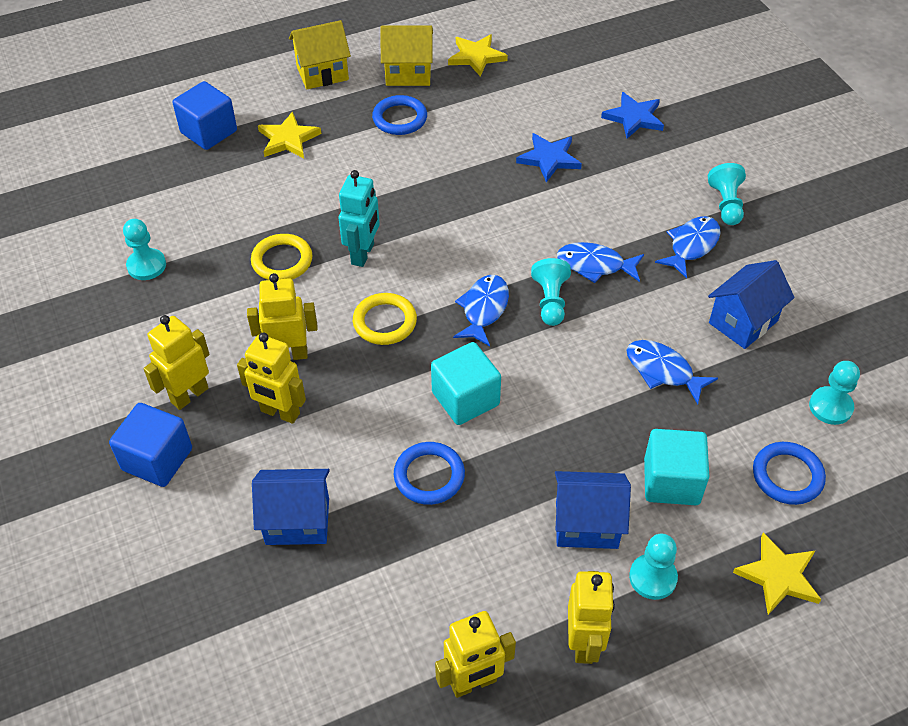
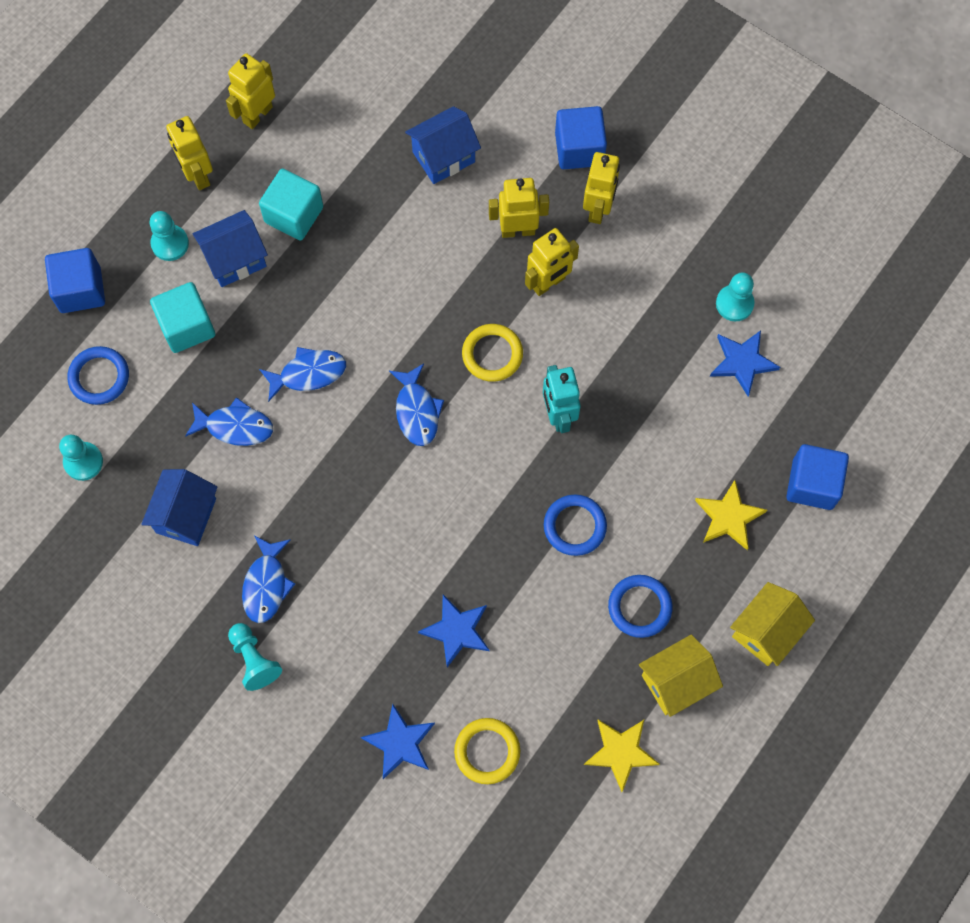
camera: 150 degrees right, 20 degrees up
yellow ring [251,234,312,280] -> yellow ring moved to [454,718,520,784]
blue ring [394,442,465,505] -> blue ring moved to [544,495,607,556]
turquoise cube [431,342,501,425] -> turquoise cube moved to [259,168,323,241]
turquoise pawn [531,258,571,326] -> none
blue fish [557,242,644,283] -> blue fish moved to [259,347,346,402]
yellow star [733,532,821,615] -> blue cube [45,248,105,313]
none -> blue star [710,330,780,396]

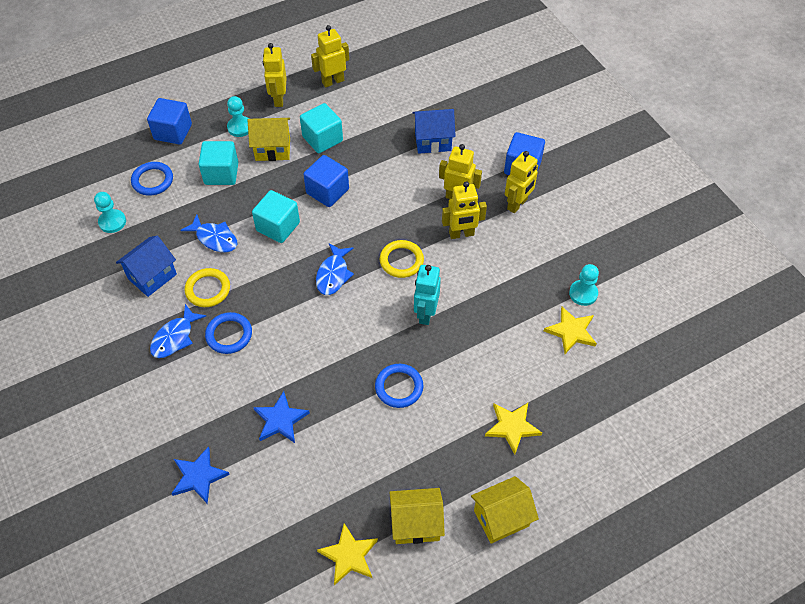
camera: 25 degrees right, 15 degrees down
blue house [193,210,268,287] -> yellow house [248,118,290,161]
turquoise pawn [228,623,282,691] -> none
blue fish [259,347,346,402] -> turquoise cube [252,190,300,243]
yellow ring [454,718,520,784] -> yellow ring moved to [184,268,230,307]
blue ring [608,575,673,638] -> blue ring moved to [205,312,252,354]
blue star [710,330,780,396] -> yellow star [544,306,597,354]
blue cube [786,444,849,510] -> blue cube moved to [303,155,349,207]

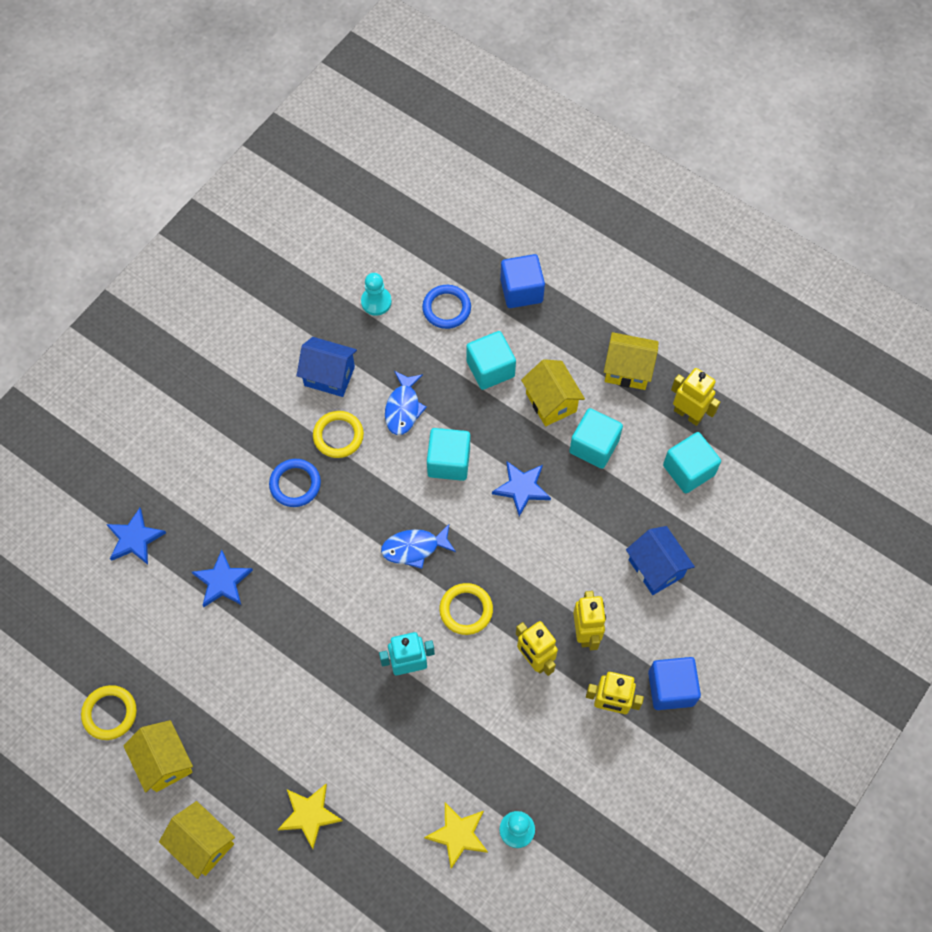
camera: 65 degrees right, 10 degrees up
blue fish [150,304,206,358] -> none
turquoise pawn [227,96,249,137] -> none
yellow robot [263,43,286,107] -> yellow house [604,332,659,390]
blue cube [303,155,349,207] -> blue star [492,461,551,517]
yellow star [317,523,378,585] -> yellow ring [81,685,137,740]
blue ring [375,364,423,408] -> none
none -> turquoise cube [663,432,721,493]

